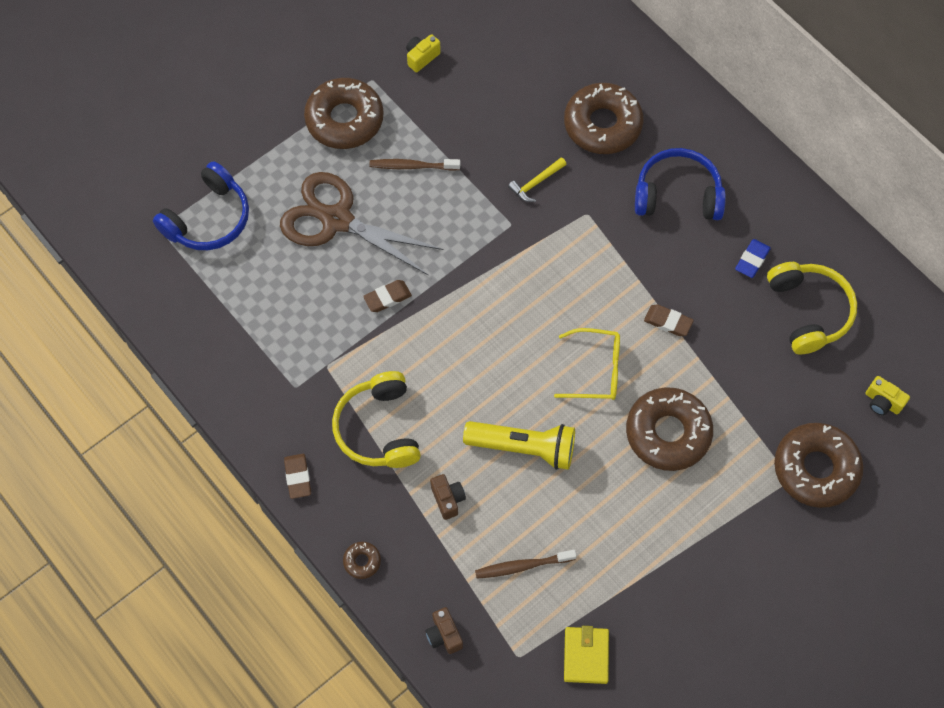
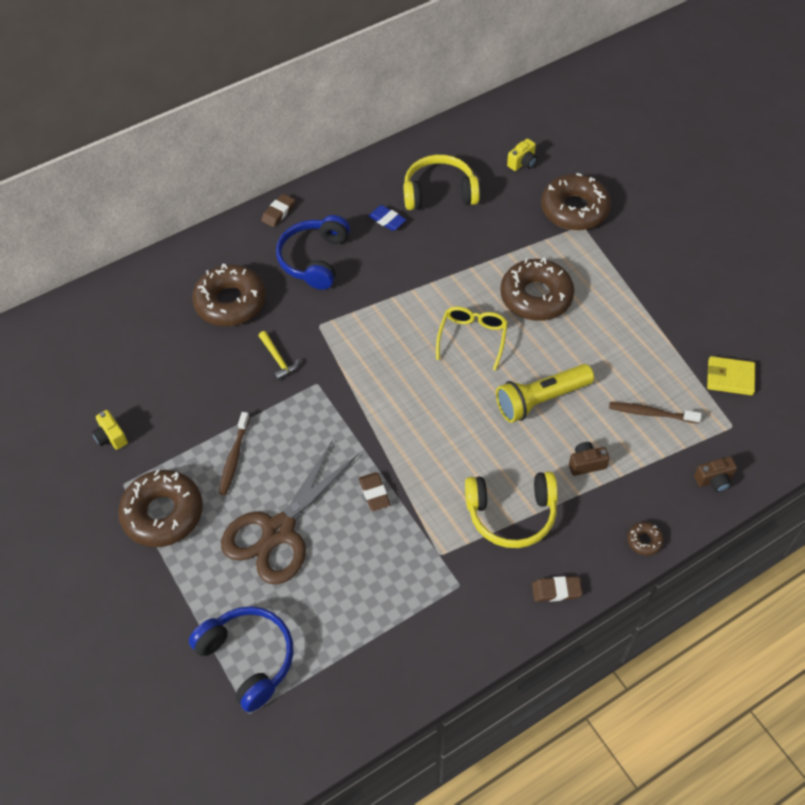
camera: 80 degrees left, 10 degrees down
yellow flashlight [463,421,575,470] -> yellow flashlight turned 135 degrees counterclockwise [496,364,594,423]
brown toothbrush [475,550,577,579] -> brown toothbrush turned 105 degrees clockwise [609,402,702,423]
brown eraser [644,305,694,336] -> brown eraser moved to [261,194,295,227]

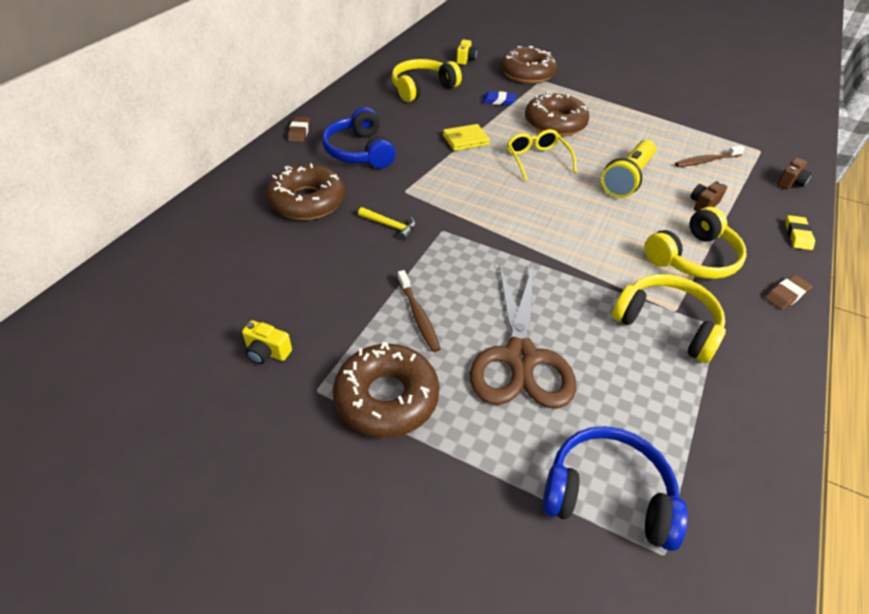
camera: 35 degrees left, 10 degrees down
brown eraser [359,472,390,511] -> none
blue eraser [369,205,406,231] -> blue eraser moved to [482,91,516,105]
brown donut [627,522,664,556] -> yellow eraser [785,215,815,250]
yellow wallet [707,356,755,395] -> yellow wallet moved to [443,124,490,151]
none -> yellow headphones [612,274,726,363]

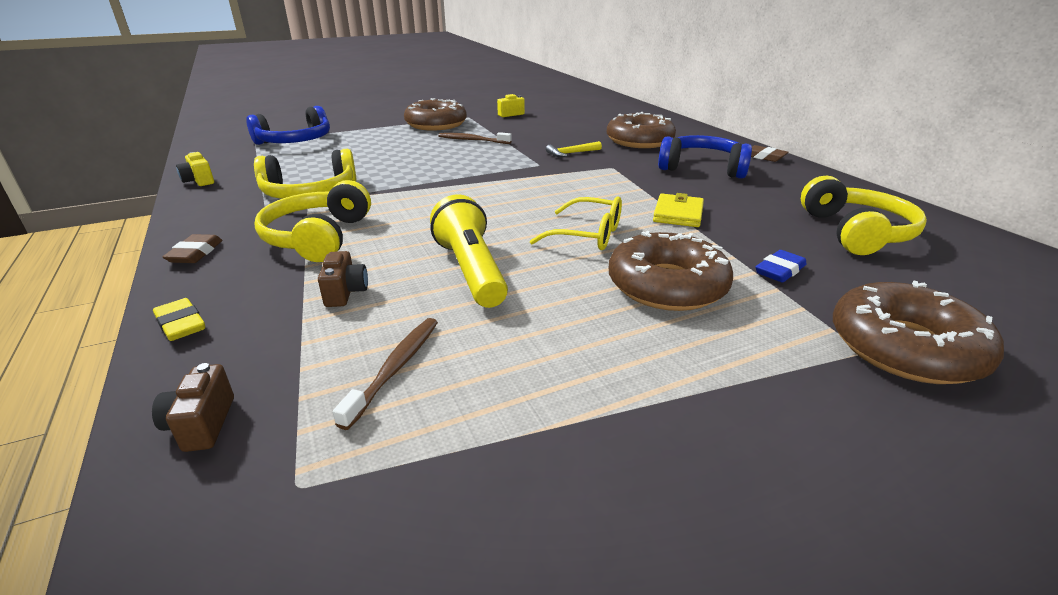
camera: 130 degrees right, 15 degrees down
yellow camera [457,40,477,65] -> yellow camera moved to [176,152,214,186]
brown scissors [470,264,576,408] -> none

